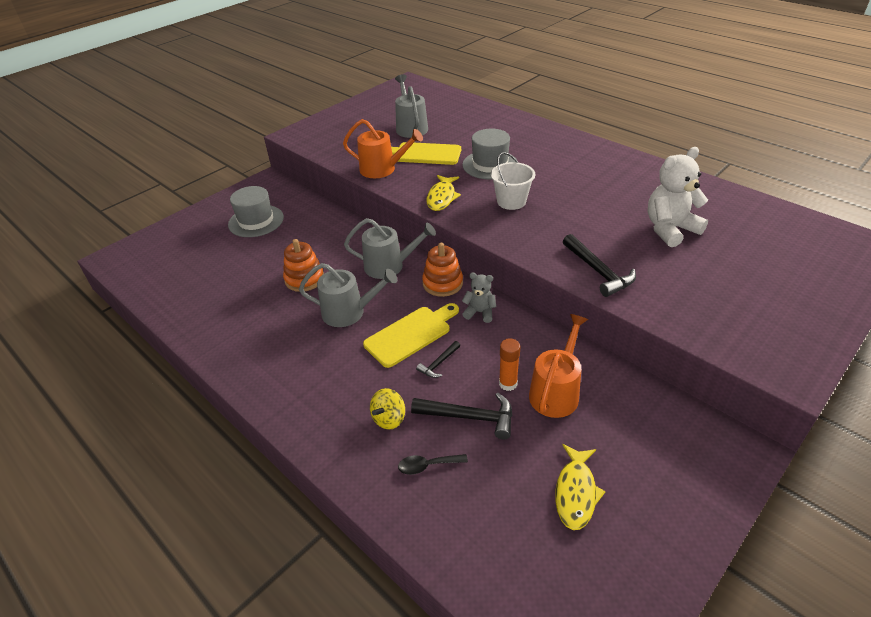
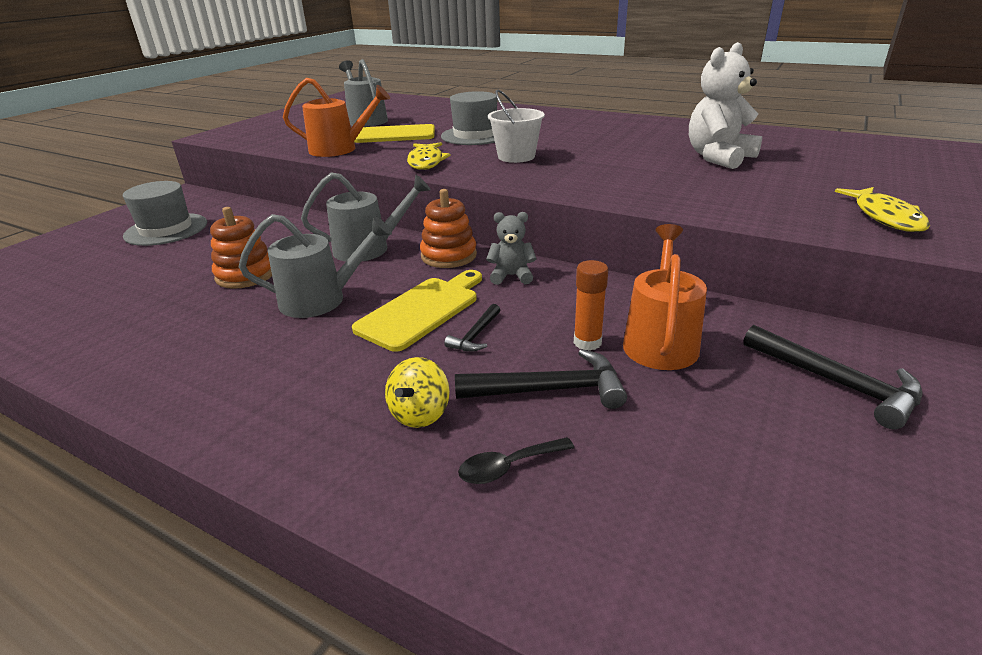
camera: 15 degrees left, 10 degrees down
yellow fish [555,444,606,530] -> yellow fish moved to [835,187,930,232]
black hammer [563,234,636,297] -> black hammer moved to [743,325,923,429]

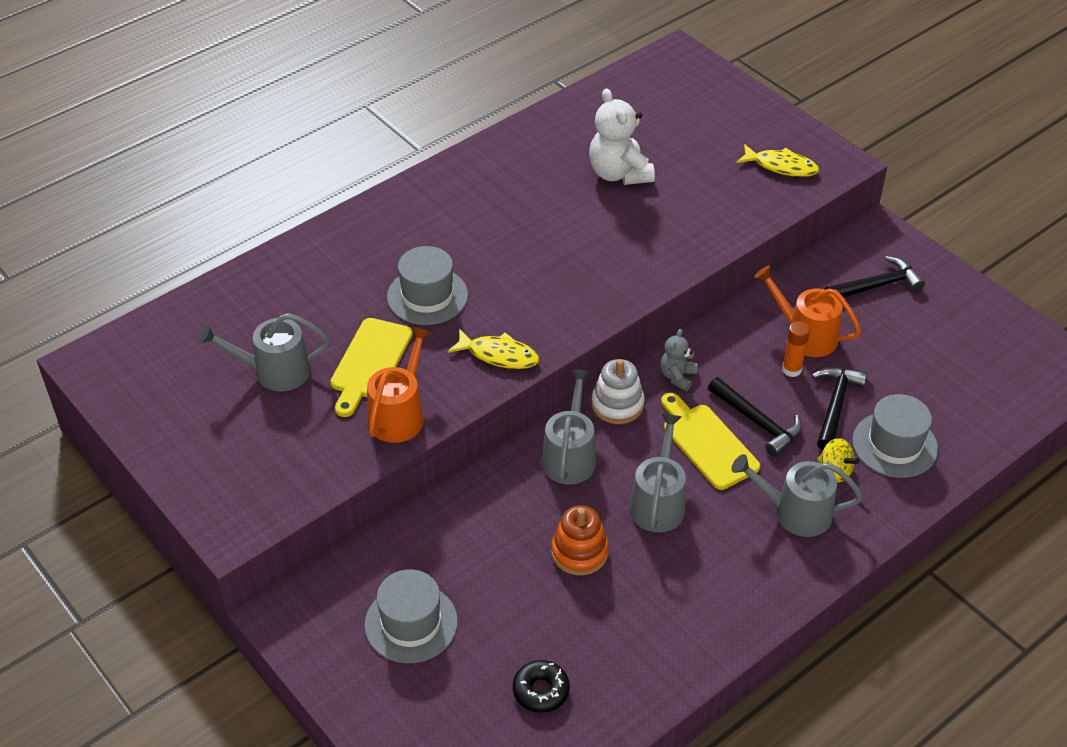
camera: 70 degrees left, 15 degrees up
orange stacking toy [420,189,477,268] -> white stacking toy [591,359,645,424]
black hammer [444,304,500,352] -> black hammer [708,377,802,457], size x1.79
black spoon [458,437,574,484] -> grey hat [852,394,938,478]
white bucket [488,90,545,163] -> none
none -> black donut [513,660,570,713]
none -> grey watering can [732,454,863,537]

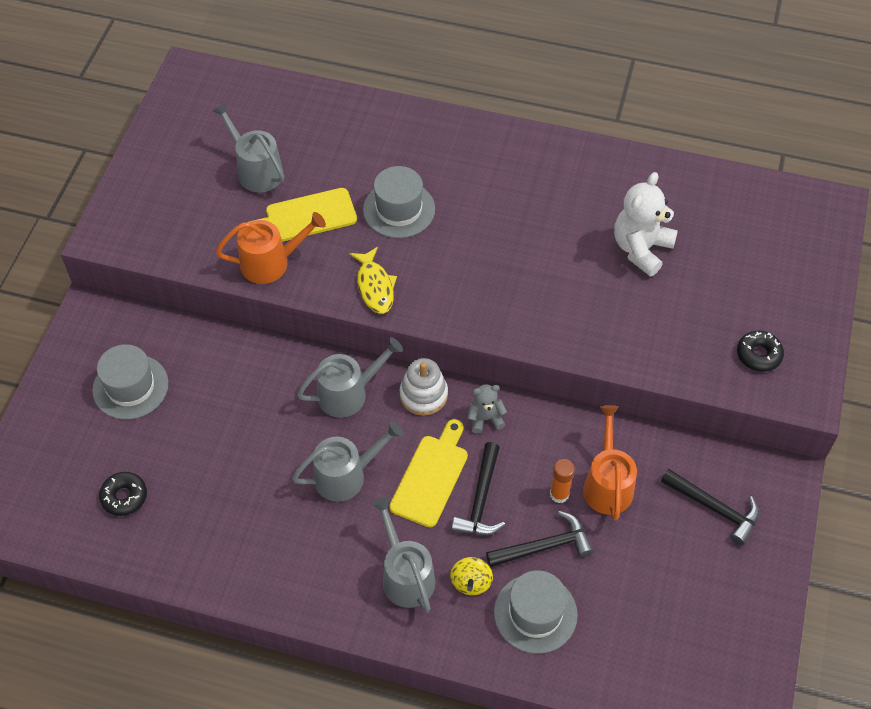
camera: 55 degrees right, 10 degrees up
orange stacking toy [551,506,609,576] -> none
yellow fish [736,144,819,177] -> black donut [737,331,784,372]

